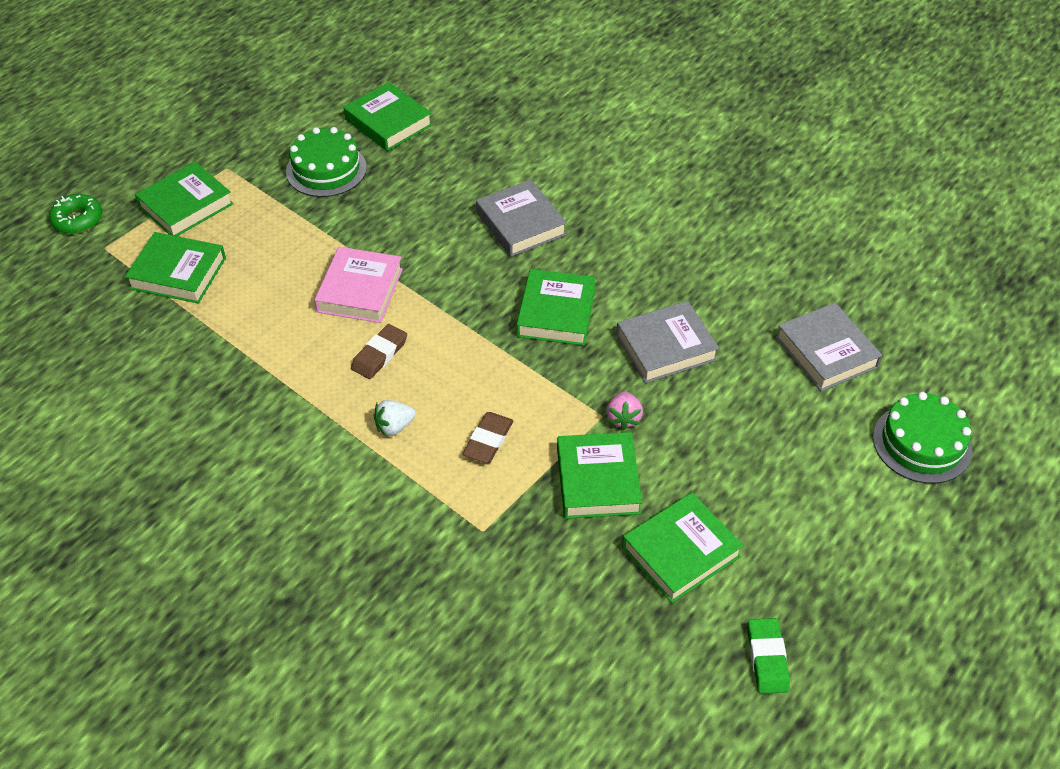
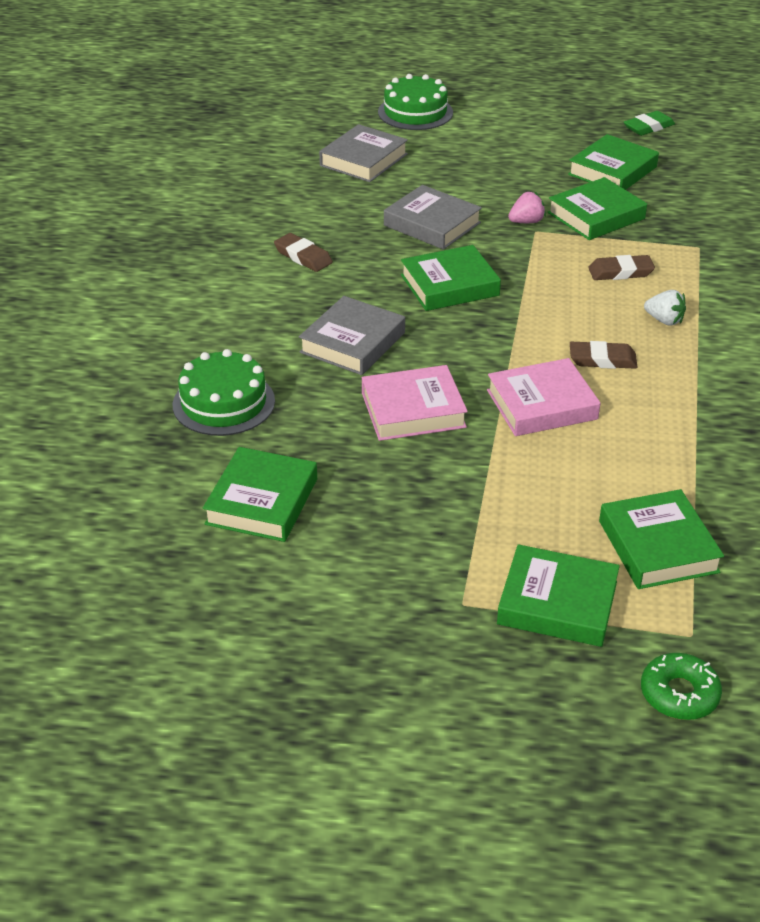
camera: 120 degrees left, 10 degrees down
green cake [286,127,367,197] -> green cake moved to [172,349,275,436]
green book [622,493,744,603] -> green book turned 75 degrees counterclockwise [568,134,659,190]
none -> brown eraser [274,233,333,272]
none -> pink book [362,365,468,441]

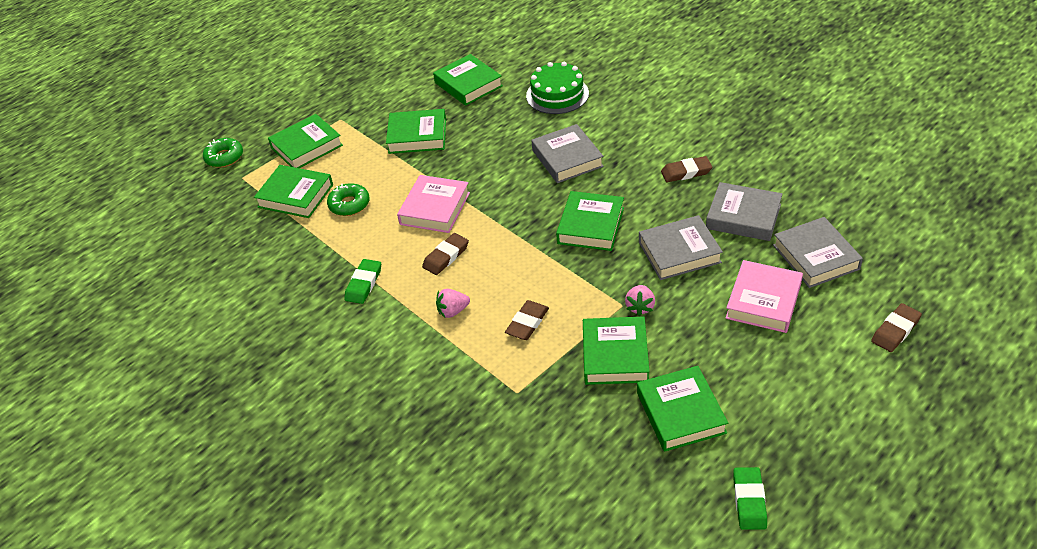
camera: 130 degrees right, 5 degrees up
pink book [362,365,468,441] -> pink book moved to [725,260,803,333]
green cake [378,74,453,130] -> brown eraser [871,303,922,352]
white strawberry [644,290,686,326] -> pink strawberry [436,289,470,318]
none -> green donut [327,183,370,216]
none -> green eraser [344,259,381,304]
none -> green book [386,109,446,154]
none -> grey book [706,182,783,241]

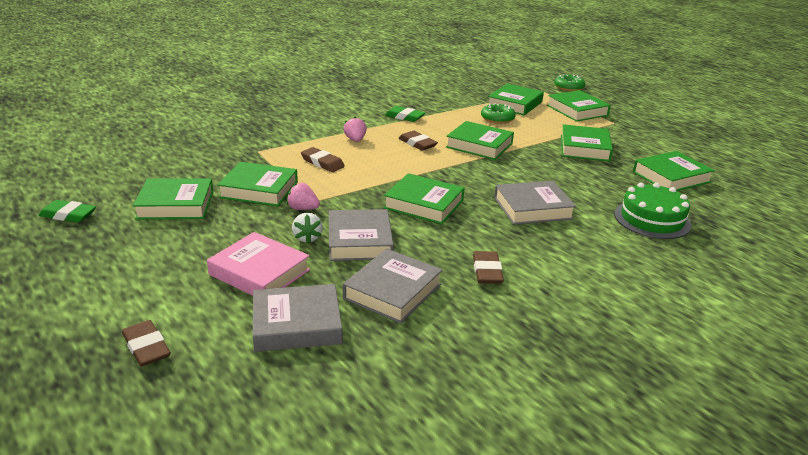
camera: 95 degrees right, 15 degrees down
pink book [397,175,470,233] -> green book [446,121,514,160]
none -> white strawberry [292,213,323,244]

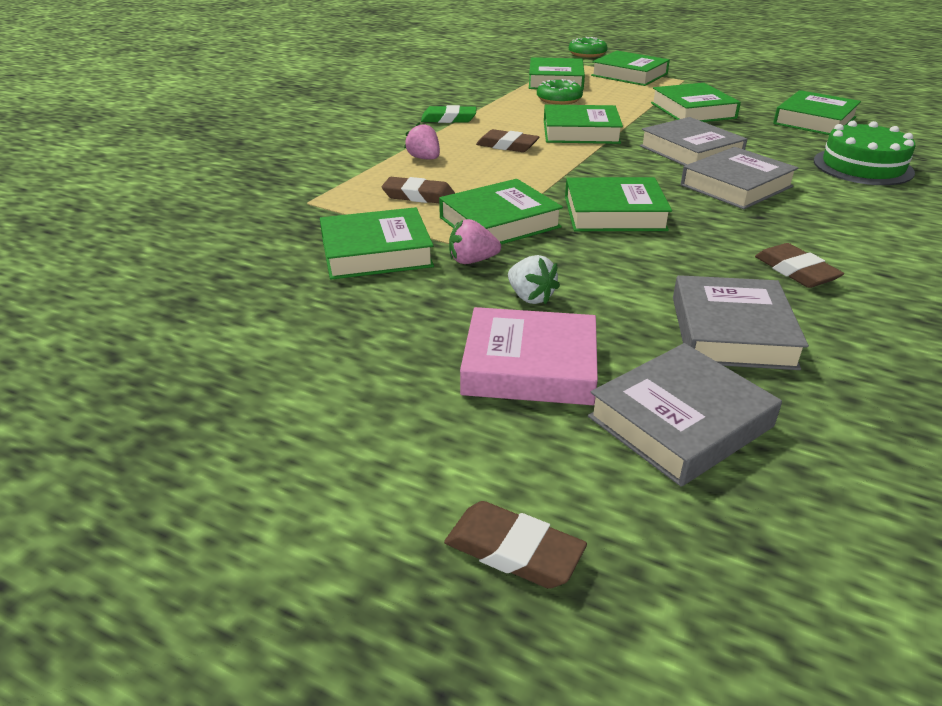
camera: 25 degrees left, 5 degrees up
green eraser [39,200,96,223] -> none
green book [133,178,213,219] -> green book moved to [439,179,563,244]
grey book [329,209,394,261] -> grey book moved to [640,117,747,166]

